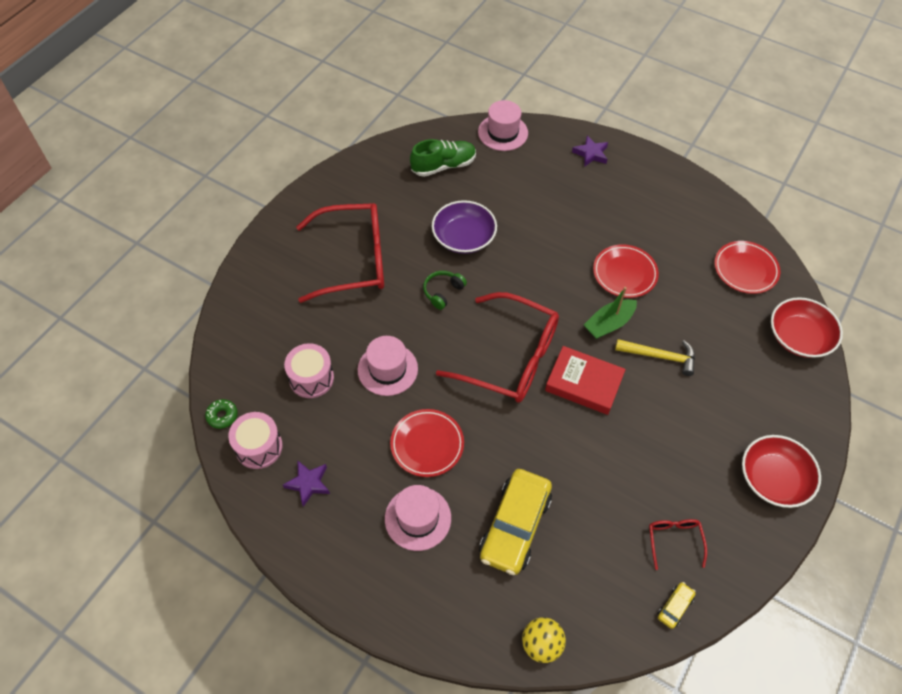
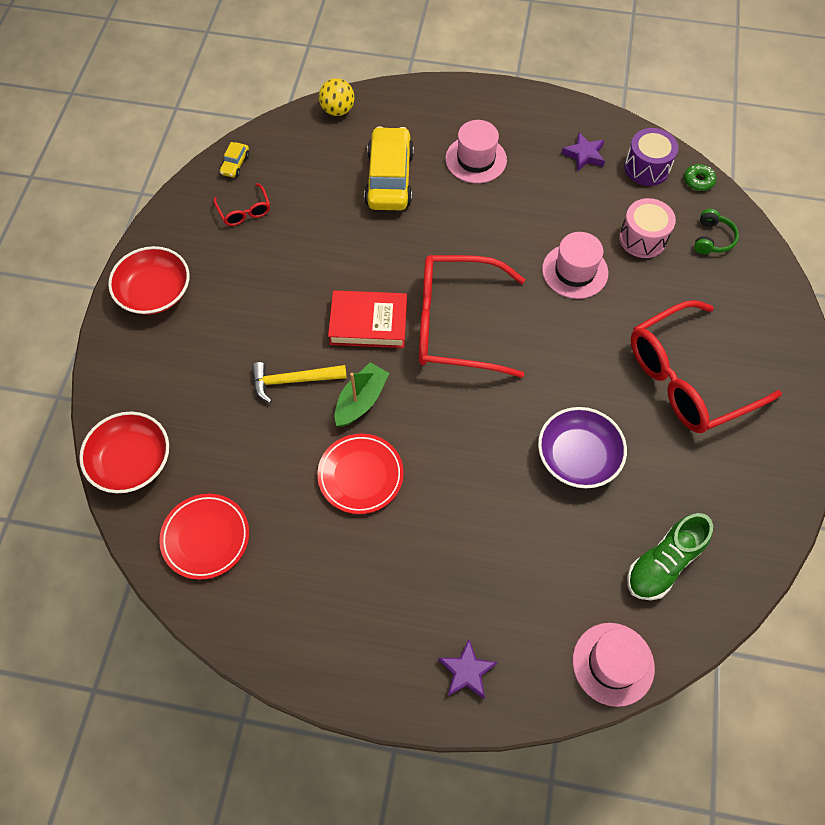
camera: 160 degrees right, 5 degrees up
pink drum [228,412,283,469] -> purple drum [624,128,678,186]
red plate [390,409,464,477] -> none
green headphones [423,271,467,310] -> green headphones moved to [694,209,739,254]

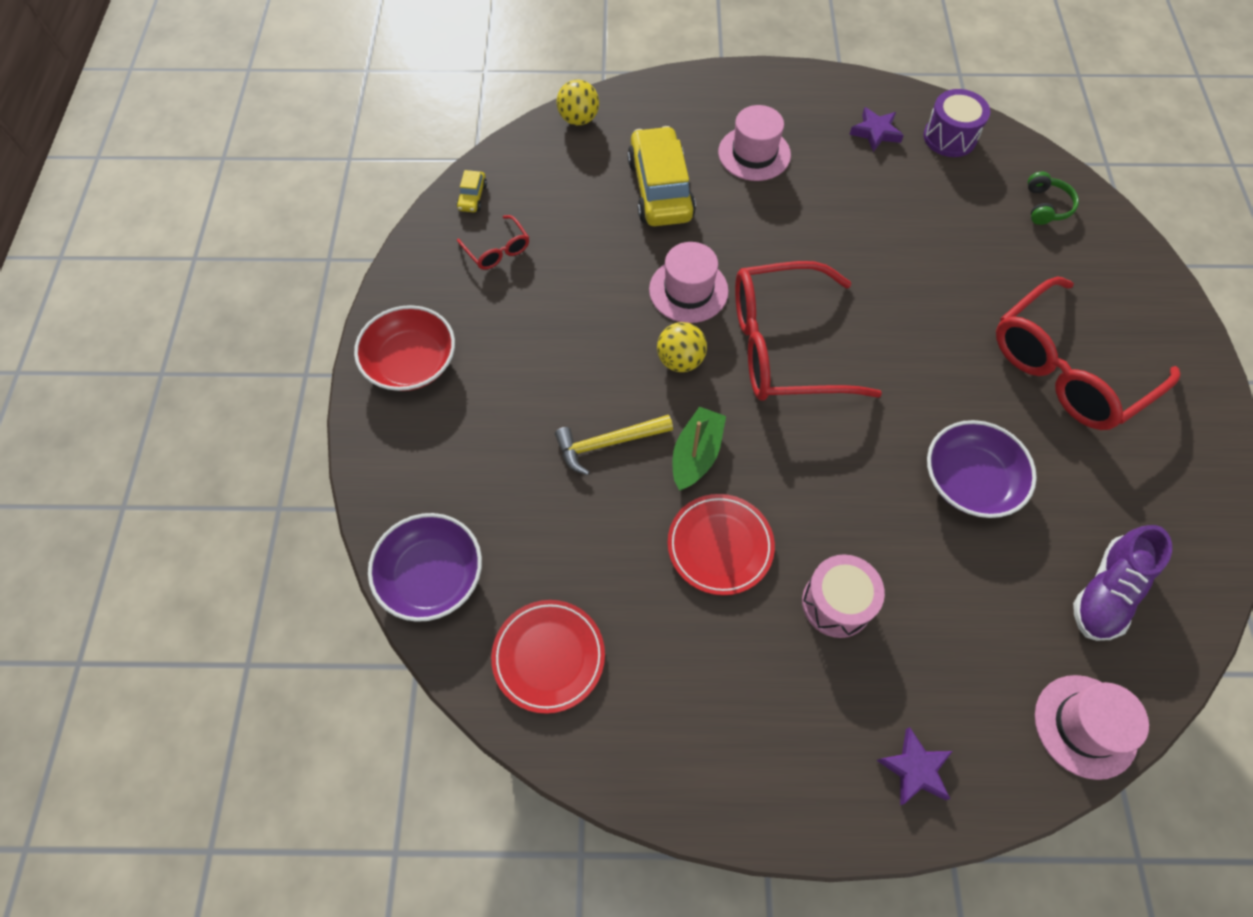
camera: 10 degrees left, 0 degrees up
red bowl [79,411,169,494] -> purple bowl [368,513,482,622]
red book [328,290,407,348] -> yellow ball [657,322,707,372]
pink hat [542,232,608,299] -> pink hat moved to [649,242,729,323]
pink drum [619,198,676,258] -> pink drum moved to [802,554,885,638]
green shoe [627,513,713,600] -> purple shoe [1073,525,1172,641]
green donut [684,164,716,191] -> none

